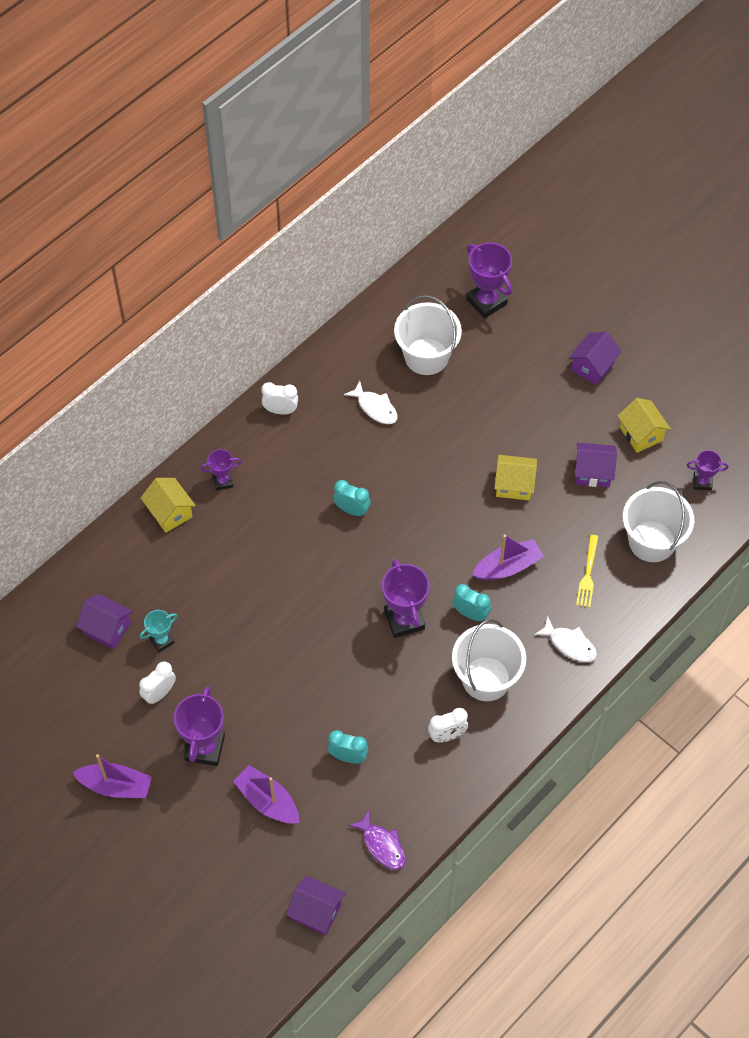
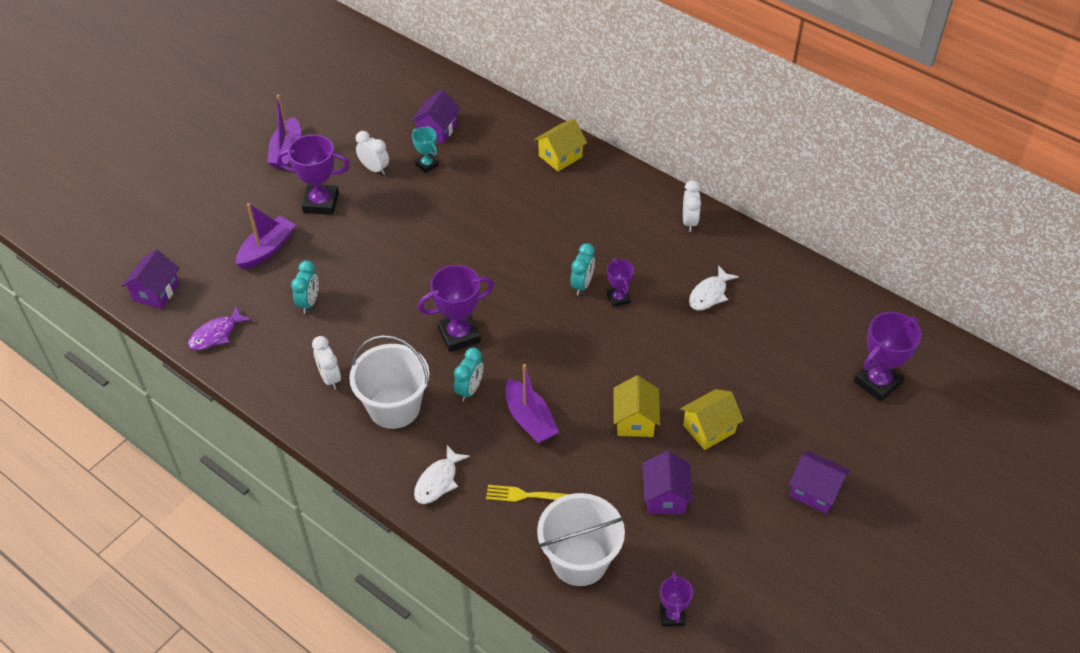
camera: 85 degrees right, 10 degrees down
purple trophy [200,449,241,491] -> purple trophy moved to [607,259,634,307]
white bucket [394,295,462,375] -> none
yellow house [618,398,671,453] -> yellow house moved to [680,389,744,450]

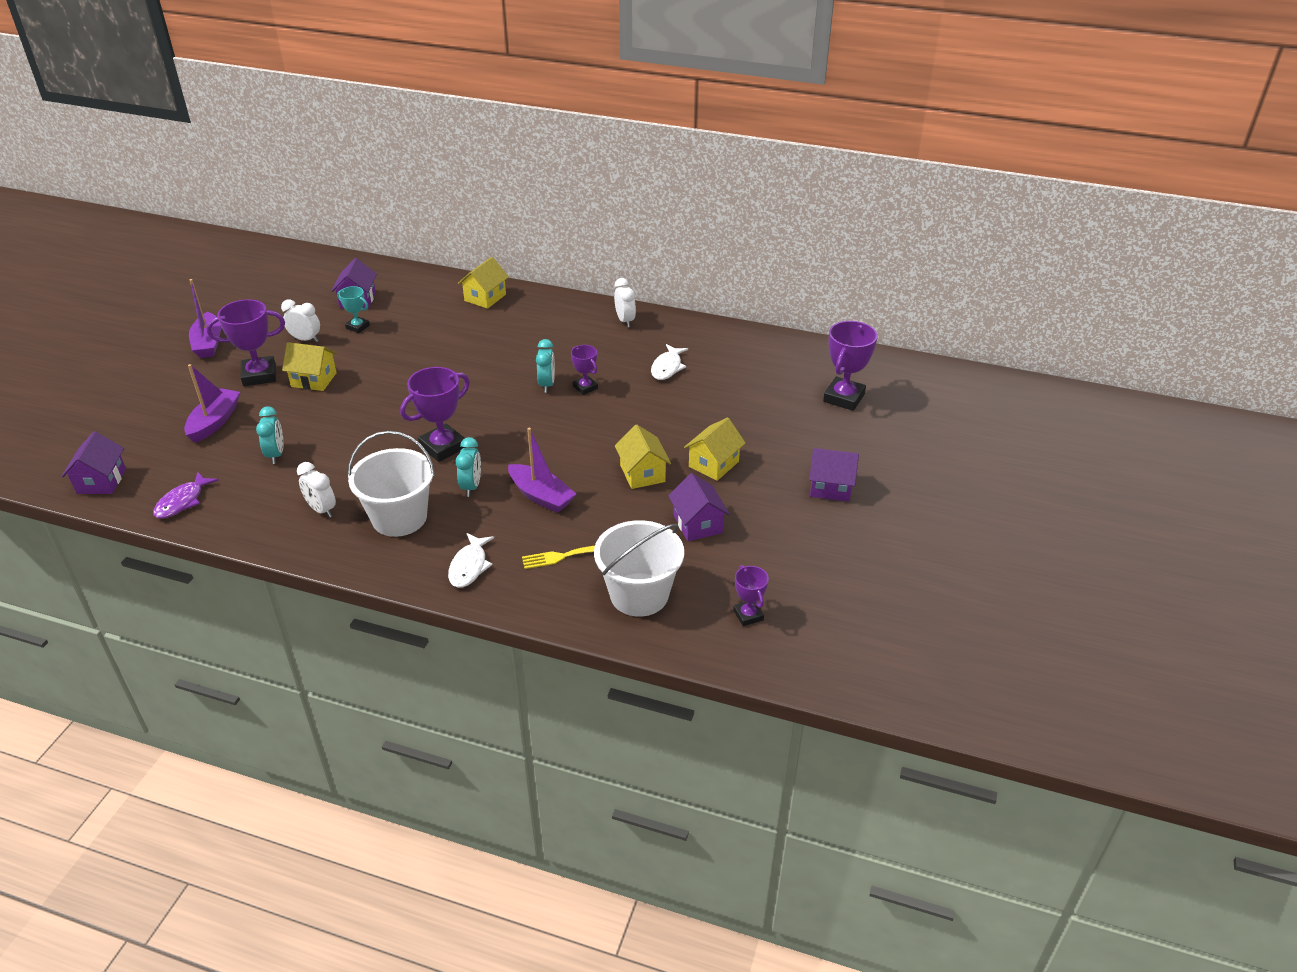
camera: 20 degrees left, 10 degrees down
none -> yellow house [282,342,337,391]

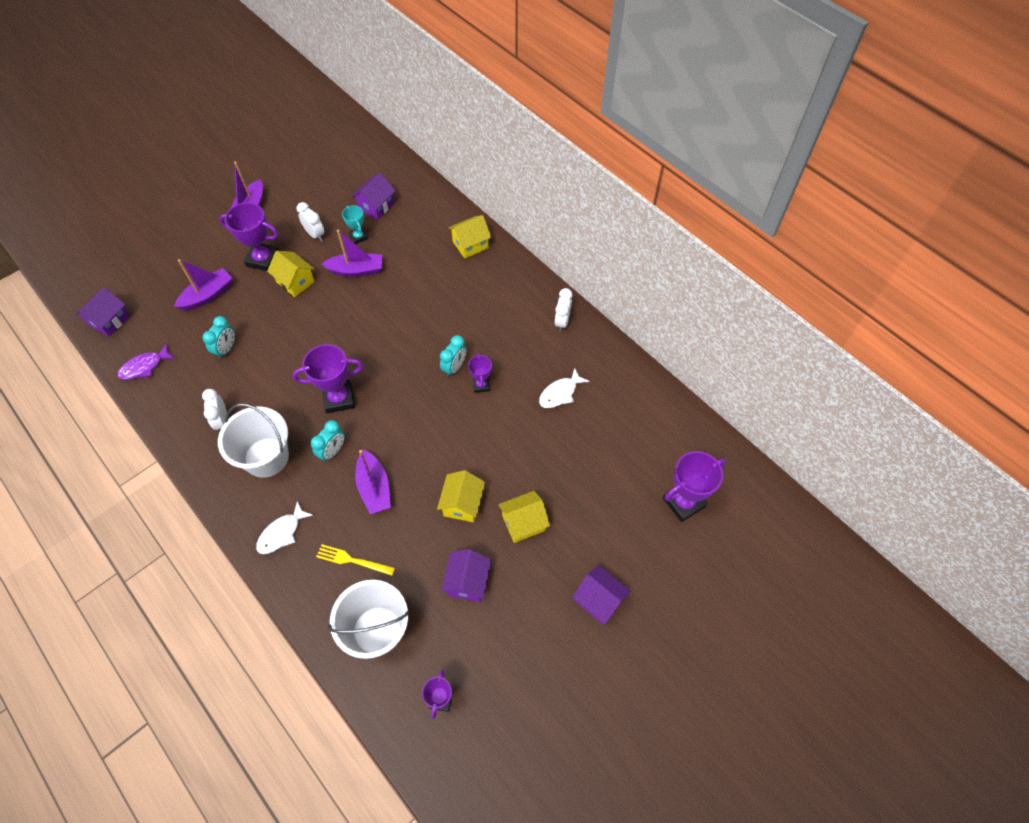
camera: 30 degrees right, 20 degrees up
none -> purple boat [322,230,382,277]

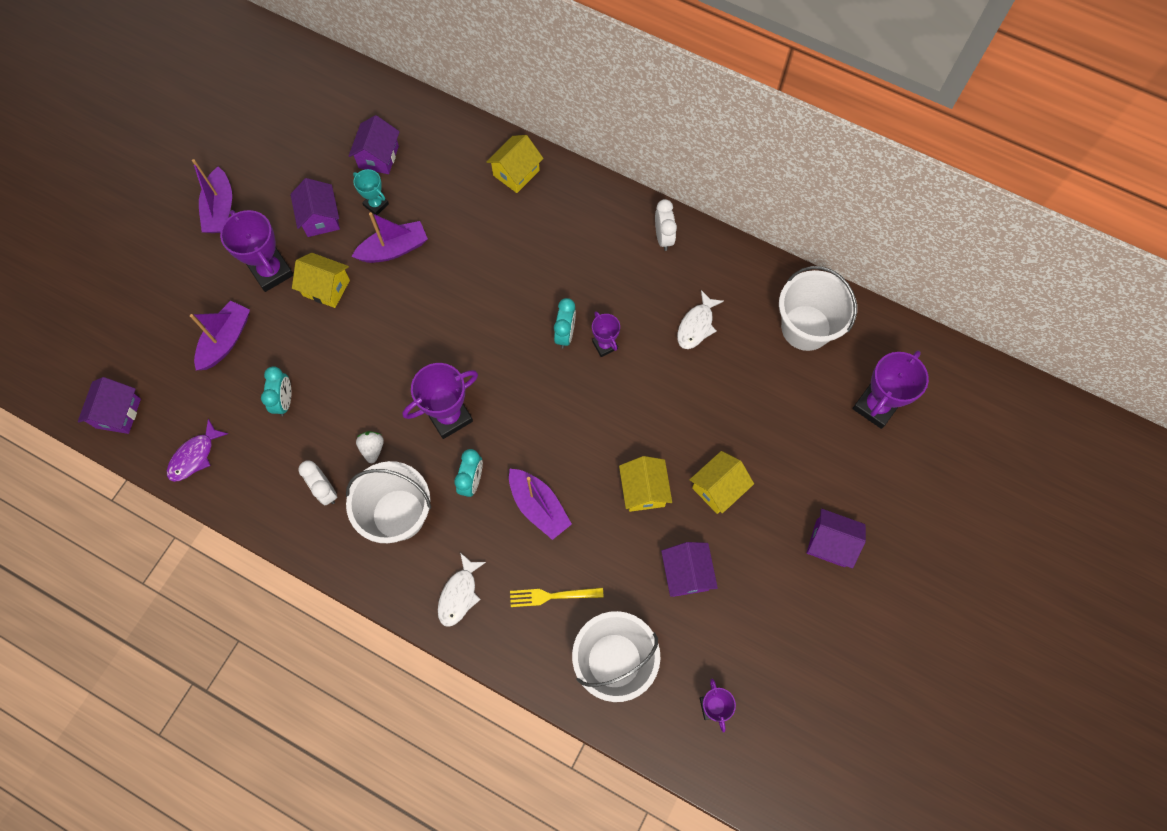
camera: 20 degrees left, 10 degrees up
purple trophy [219,203,279,271] -> purple trophy turned 60 degrees clockwise [220,210,294,292]
white clock [297,202,324,241] -> purple house [290,178,340,237]
none -> white strawberry [356,431,384,463]
none -> white bucket [779,266,857,351]

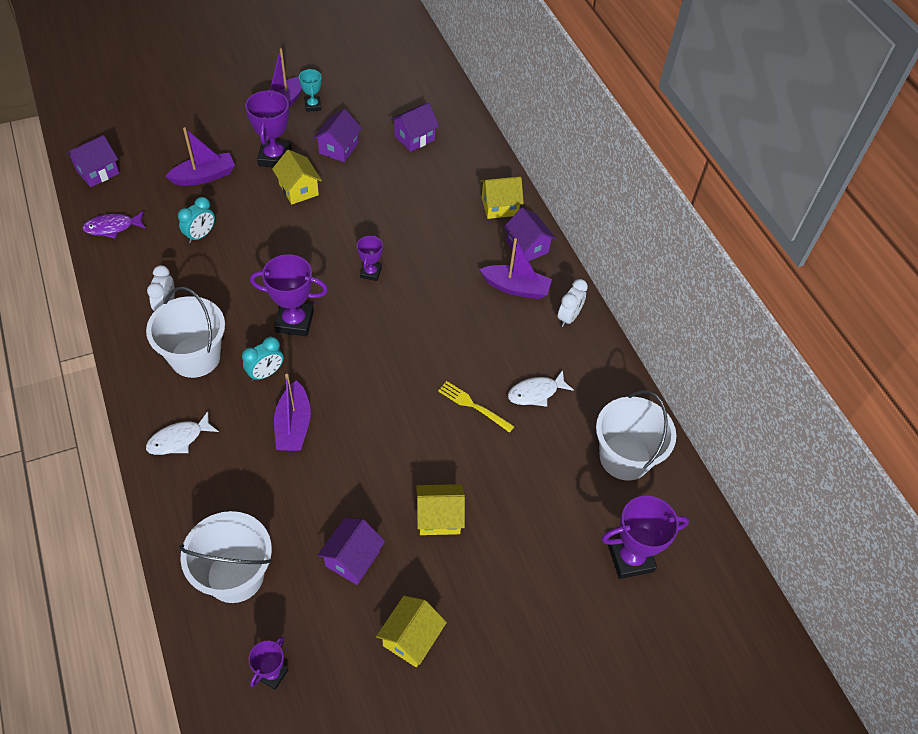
camera: 35 degrees right, 15 degrees down
purple boat [351,212,428,263] -> purple boat moved to [480,238,552,299]
turquoise trophy [353,169,389,215] -> turquoise trophy moved to [299,69,322,112]
white strawberry [356,431,384,463] -> none
yellow fork [510,588,603,607] -> yellow fork moved to [438,381,515,433]
turquoise clock [554,298,576,348] -> none
purple trophy [592,311,620,357] -> purple trophy moved to [357,235,383,281]
yellow house [619,456,672,512] -> yellow house moved to [376,596,447,667]
purple house [806,509,866,568] -> purple house moved to [504,207,556,261]

